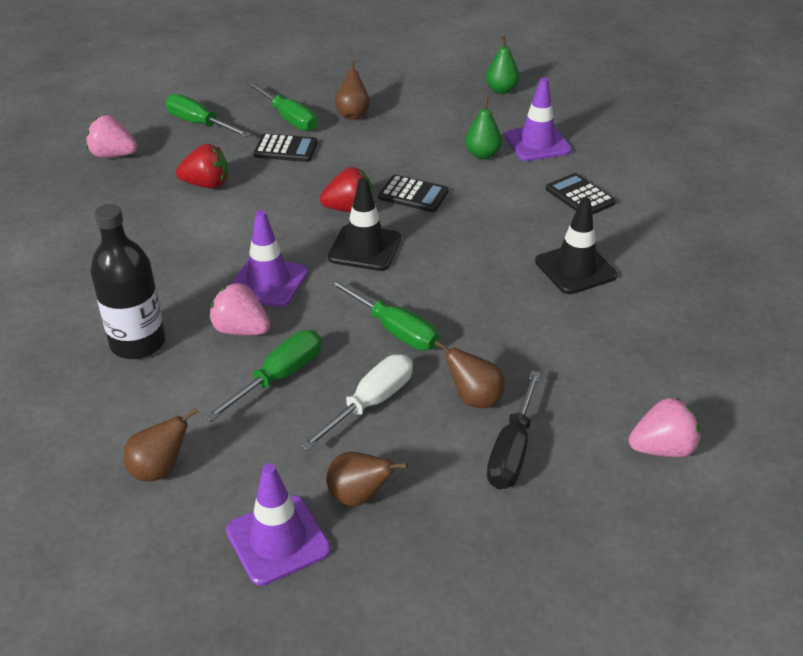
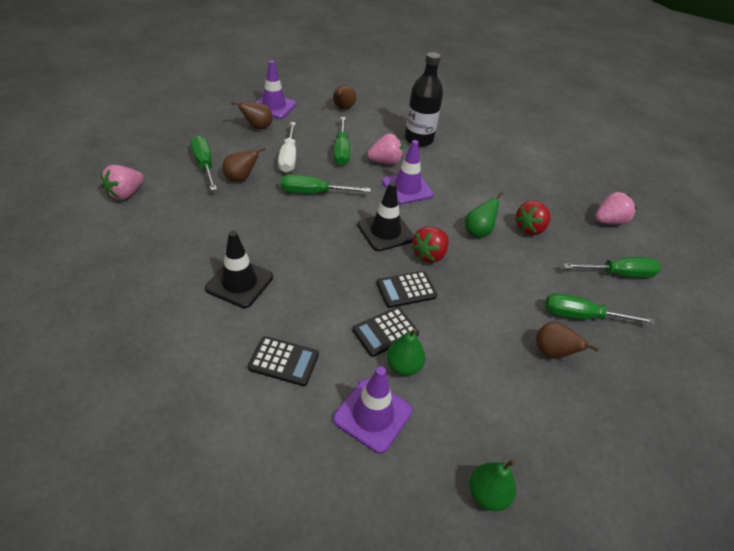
camera: 135 degrees right, 5 degrees up
black calculator [253,133,318,162] -> black calculator moved to [352,307,419,357]
black screwdriver [487,370,541,489] -> green screwdriver [191,135,217,191]
none -> green pear [465,191,503,238]

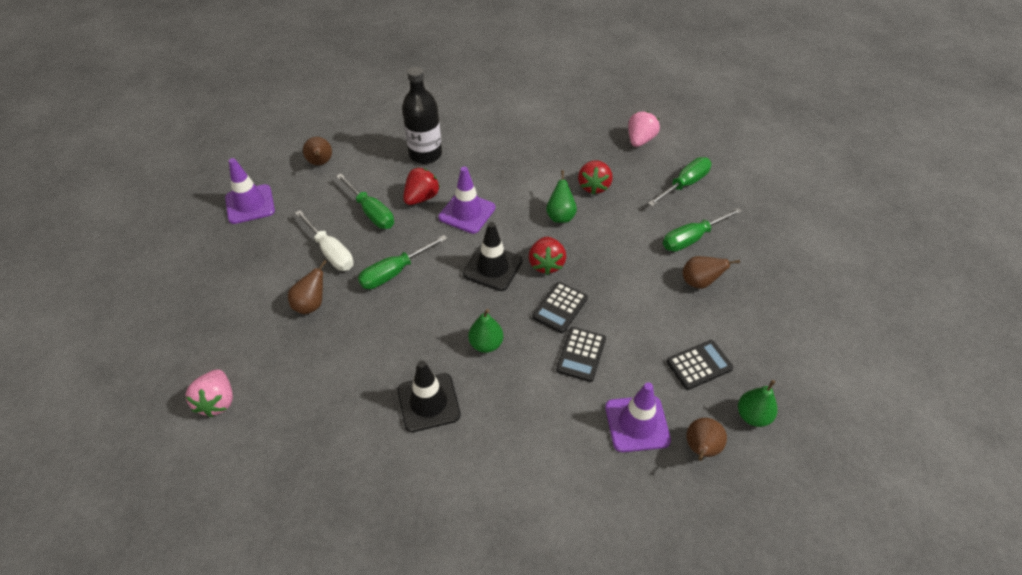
camera: 35 degrees left, 5 degrees up
green screwdriver [191,135,217,191] -> none
brown pear [232,102,273,129] -> brown pear moved to [686,418,727,461]
black calculator [248,336,319,386] -> black calculator moved to [666,340,734,390]
pink strawberry [367,133,403,165] -> red strawberry [403,168,440,205]
green pear [386,328,425,376] -> green pear moved to [468,309,503,353]

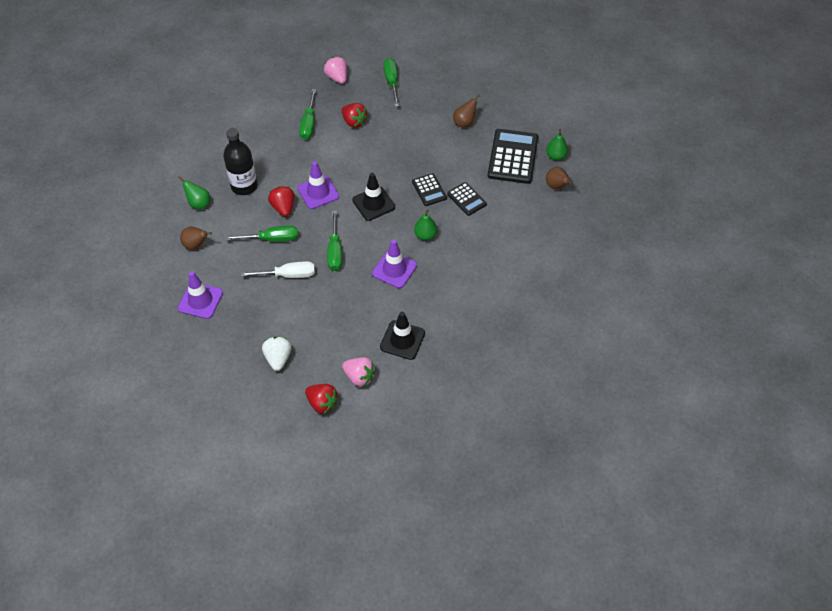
camera: 55 degrees left, 5 degrees up
brown pear [288,260,327,314] -> none
black traffic cone [398,360,461,432] -> black traffic cone moved to [380,312,425,360]
red strawberry [529,237,566,275] -> red strawberry moved to [305,384,339,414]
green pear [546,170,577,223] -> green pear moved to [178,176,210,210]
purple traffic cone [605,383,671,452] -> purple traffic cone moved to [372,240,417,288]
green screwdriver [663,207,742,252] -> green screwdriver moved to [299,89,316,140]
black calculator [666,340,734,390] -> black calculator [488,129,538,184], size x1.86
none -> white strawberry [262,337,292,371]

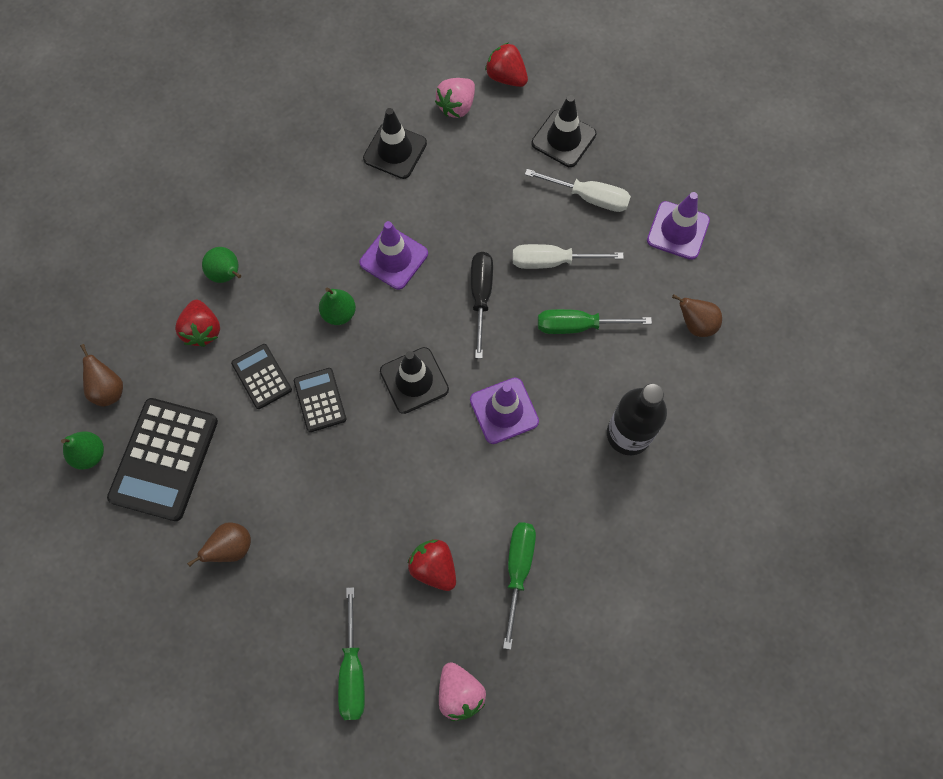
camera: 175 degrees left, 15 degrees up
green pear [178,176,210,210] -> green pear moved to [202,247,241,283]
white strawberry [262,337,292,371] -> black traffic cone [532,95,596,167]
red strawberry [268,186,294,217] -> red strawberry moved to [175,300,220,347]
green screwdriver [327,211,342,271] -> black screwdriver [471,252,493,359]
pink strawberry [342,357,376,387] -> pink strawberry turned 90 degrees counterclockwise [435,78,475,118]
none -> white screwdriver [525,169,631,212]

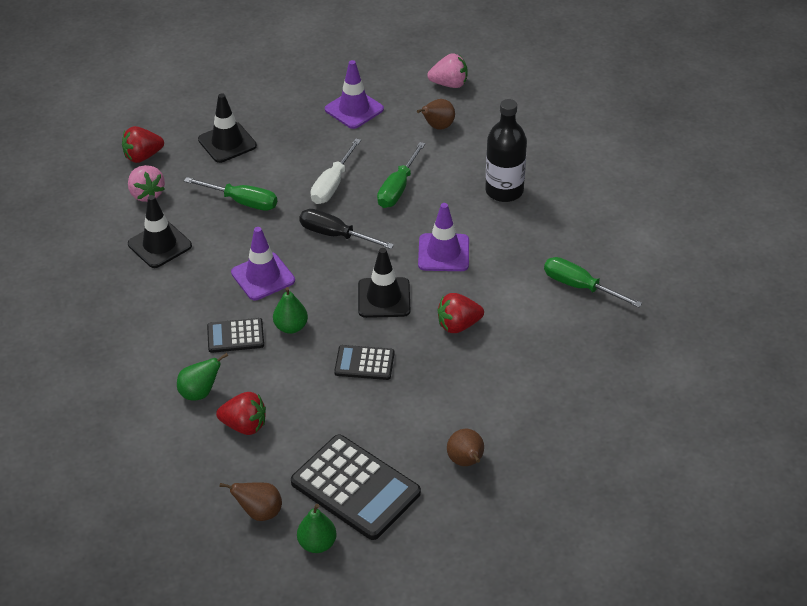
camera: 65 degrees left, 25 degrees down
black calculator [231,344,292,409] -> black calculator moved to [207,318,264,353]
green screwdriver [338,587,365,720] -> green screwdriver moved to [184,177,277,211]
red strawberry [407,539,456,591] -> red strawberry moved to [438,293,484,333]
pink strawberry [439,662,486,721] -> pink strawberry moved to [427,53,468,88]
white screwdriver [525,169,631,212] -> none

